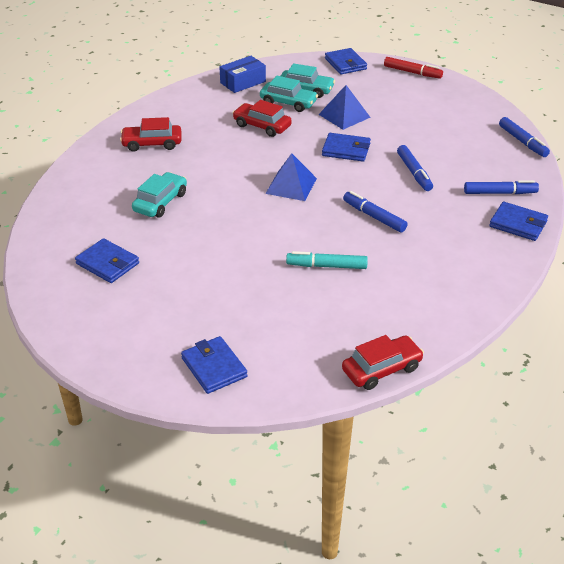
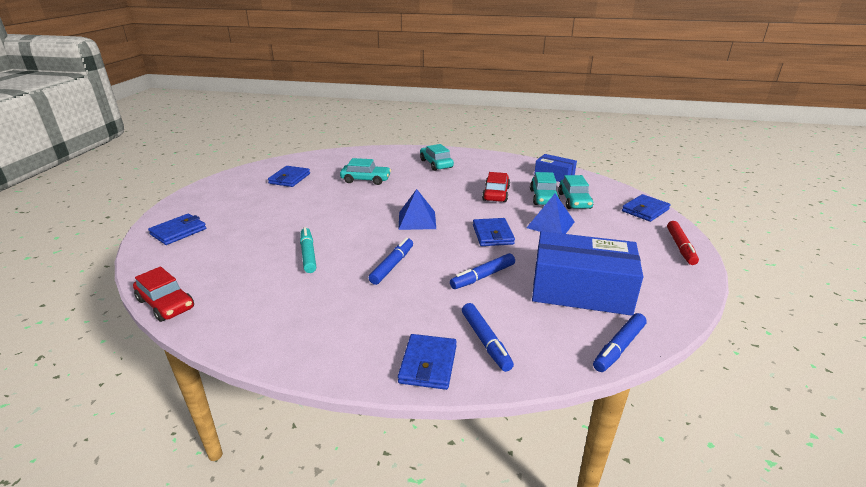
camera: 70 degrees right, 10 degrees down
red car [120,117,181,152] -> turquoise car [420,144,454,171]
none -> blue box [532,231,643,316]

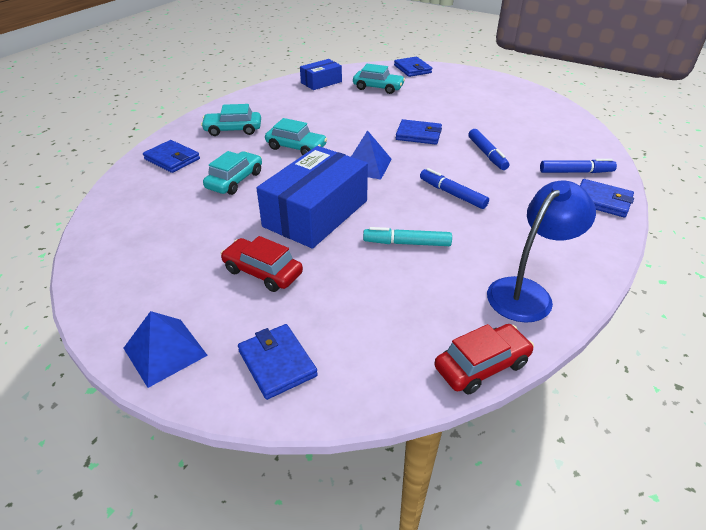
camera: 70 degrees left, 10 degrees up
blue wallet [268,166,310,187] -> blue wallet moved to [143,140,200,173]
red car [482,172,510,202] -> red car moved to [221,236,303,292]
blue pyramid [527,193,575,234] -> blue pyramid moved to [123,311,208,388]
turquoise car [530,172,560,205] -> turquoise car moved to [265,118,327,155]
blue box [532,231,643,316] -> blue box moved to [256,146,368,249]
blue marker [593,313,647,372] -> none
red marker [667,221,699,265] -> none
none -> blue lamp [487,181,596,323]

